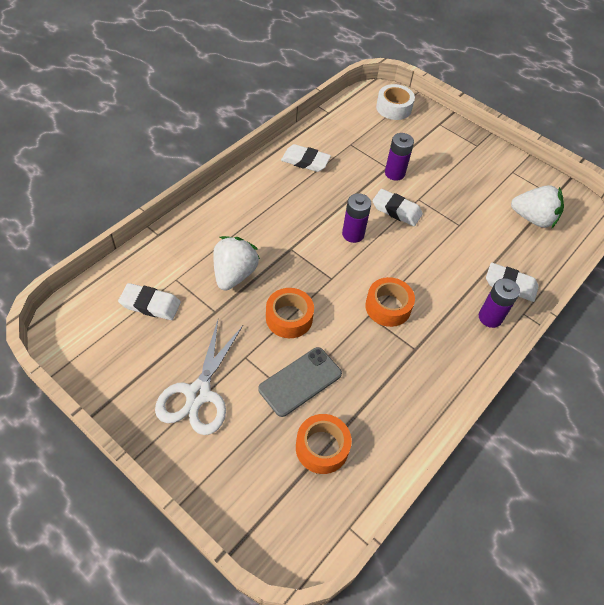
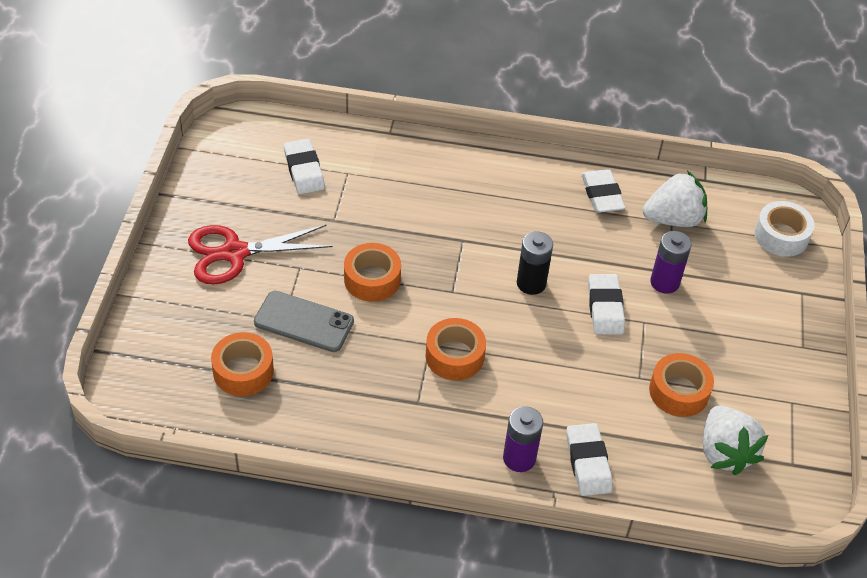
camera: 60 degrees right, 5 degrees down
white scissors [155,320,243,435] -> red scissors [188,225,333,284]
white strawberry [213,236,260,291] -> white strawberry moved to [643,171,707,227]
purple battery [342,193,371,243] -> black battery [517,231,553,295]
none -> orange tape [649,353,714,417]

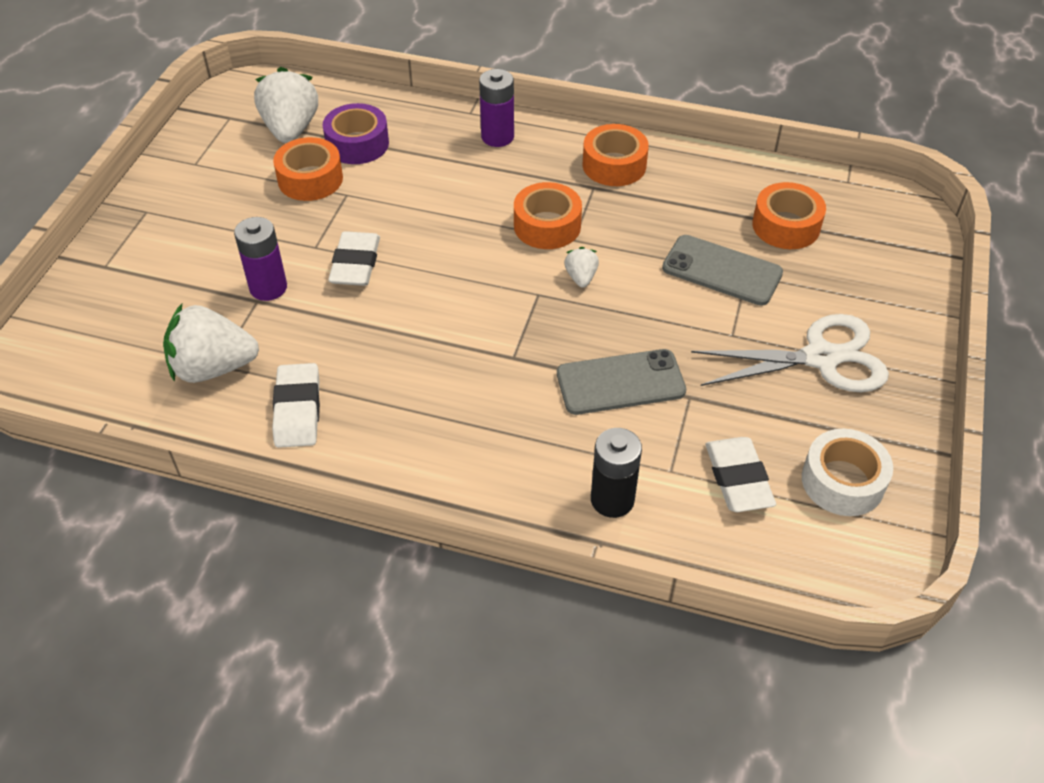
camera: 170 degrees left, 0 degrees up
red scissors [188,225,333,284] -> white scissors [691,314,889,392]
orange tape [344,243,401,302] -> orange tape moved to [583,124,649,186]
black battery [517,231,553,295] -> black battery moved to [591,428,642,518]
white eraser [566,423,613,496] -> none
white tape [754,201,814,257] -> white tape moved to [802,429,893,516]
none -> purple tape [323,103,389,164]
none -> grey phone [557,349,686,415]
none -> white strawberry [564,247,599,288]

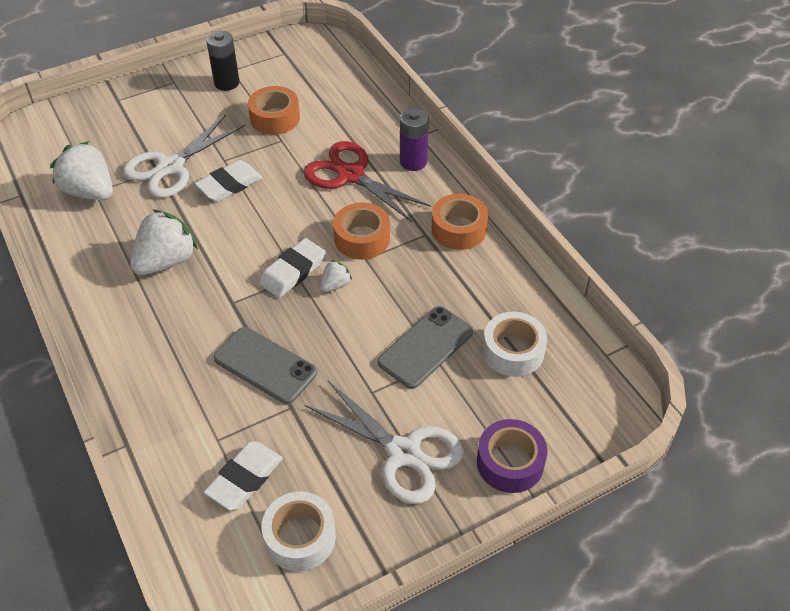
camera: 45 degrees right, 0 degrees up
purple battery [234,217,287,301] -> white scissors [123,115,245,198]
white strawberry [254,67,318,143] -> white strawberry moved to [130,209,198,275]
white eraser [272,363,320,448] -> white eraser moved to [259,238,326,298]
purple tape [323,103,389,164] -> purple tape moved to [477,419,547,493]
black battery [591,428,642,518] -> black battery moved to [206,31,240,91]
grey phone [662,235,783,306] -> grey phone turned 60 degrees clockwise [377,306,473,389]
orange tape [752,182,826,249] -> white tape [483,312,547,377]
none -> red scissors [303,141,431,222]

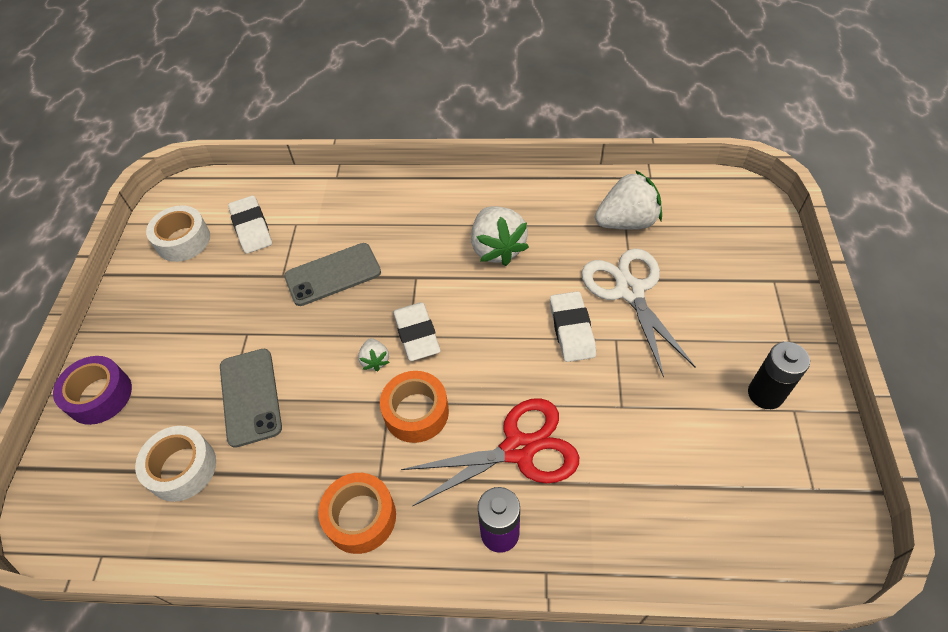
camera: 125 degrees right, 5 degrees up
orange tape [248,86,300,135] -> none
white scissors [305,381,464,504] -> none

